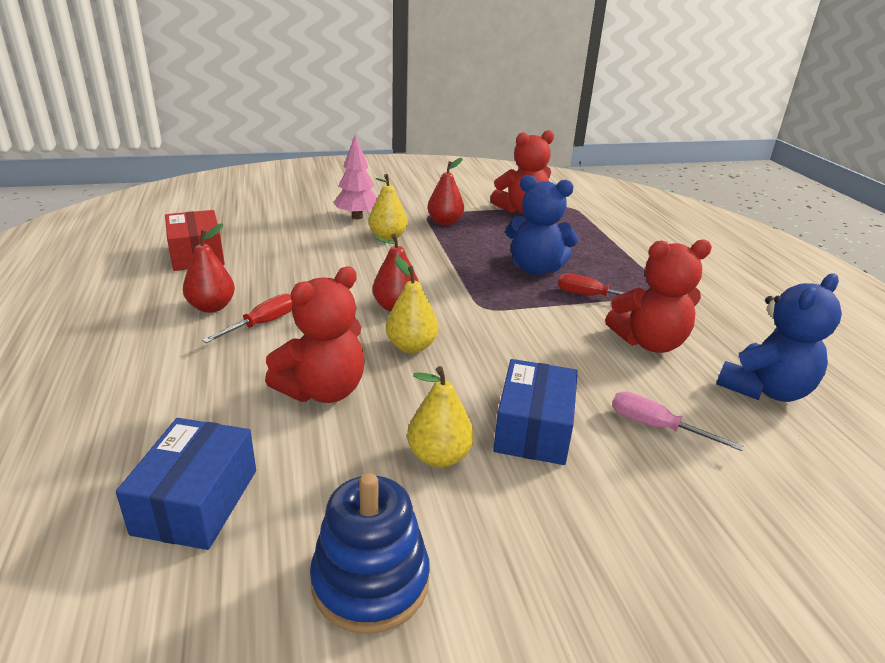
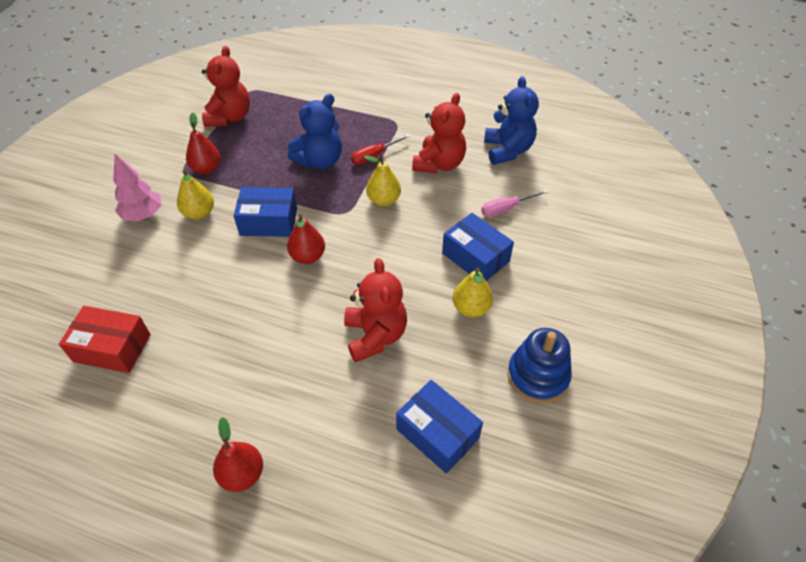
camera: 55 degrees left, 20 degrees up
red pear [183,223,235,313] -> red pear moved to [213,417,263,492]
red screwdriver [202,294,292,343] -> none
yellow pear [386,257,438,353] -> yellow pear moved to [364,155,401,206]
none -> blue box [233,187,297,237]

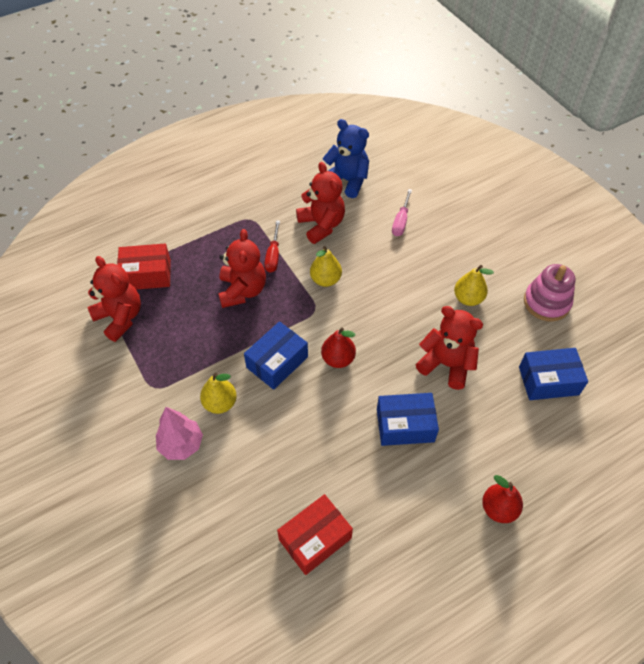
camera: 50 degrees left, 5 degrees up
red pear [186,112,221,174] -> none
blue teddy bear [288,94,342,169] -> red teddy bear [218,229,266,308]
blue box [442,213,514,281] -> blue box moved to [377,393,439,446]
blue stacking toy [508,328,572,403] -> pink stacking toy [524,264,576,322]
none -> red box [117,244,171,290]

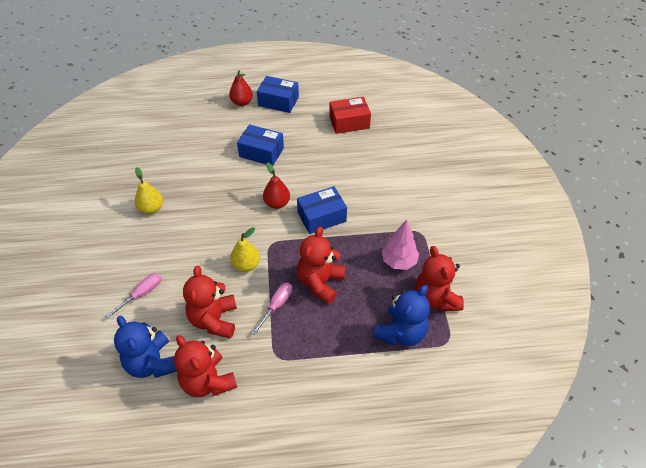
camera: 155 degrees left, 5 degrees down
red box [117,244,171,290] -> blue teddy bear [373,285,430,346]
pink tree [156,407,203,460] -> pink tree moved to [382,220,419,270]
yellow pear [200,373,237,414] -> none
red screwdriver [265,220,280,273] -> pink screwdriver [252,283,292,335]
red teddy bear [416,306,483,390] -> red teddy bear moved to [174,335,237,397]
blue box [519,348,588,400] -> blue box moved to [257,76,299,113]
pink stacking toy [524,264,576,322] -> none

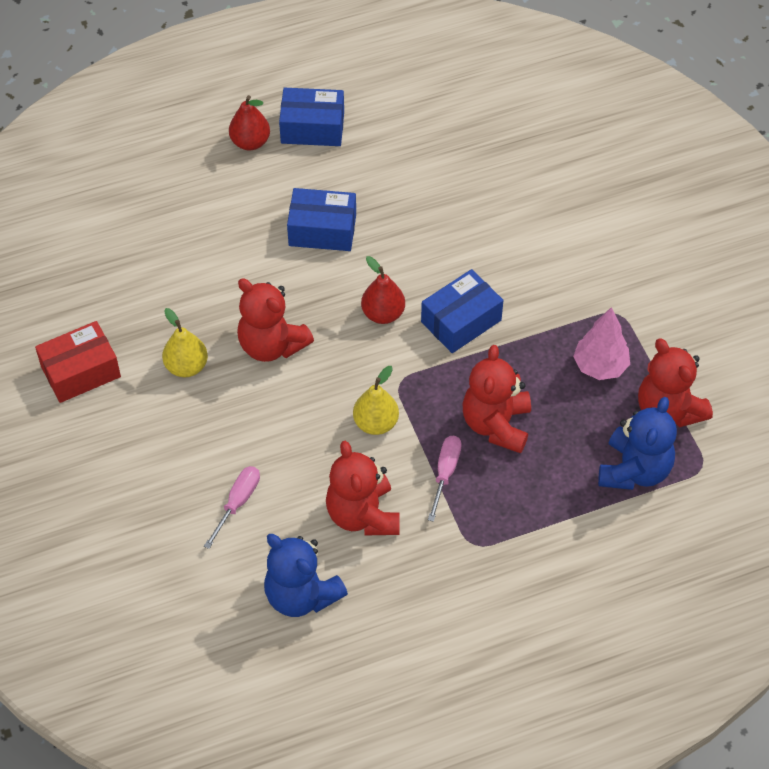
camera: 15 degrees left, 5 degrees up
red teddy bear [174,335,237,397] -> red teddy bear moved to [237,278,314,362]
red box [329,97,371,134] -> red box moved to [35,321,121,403]

